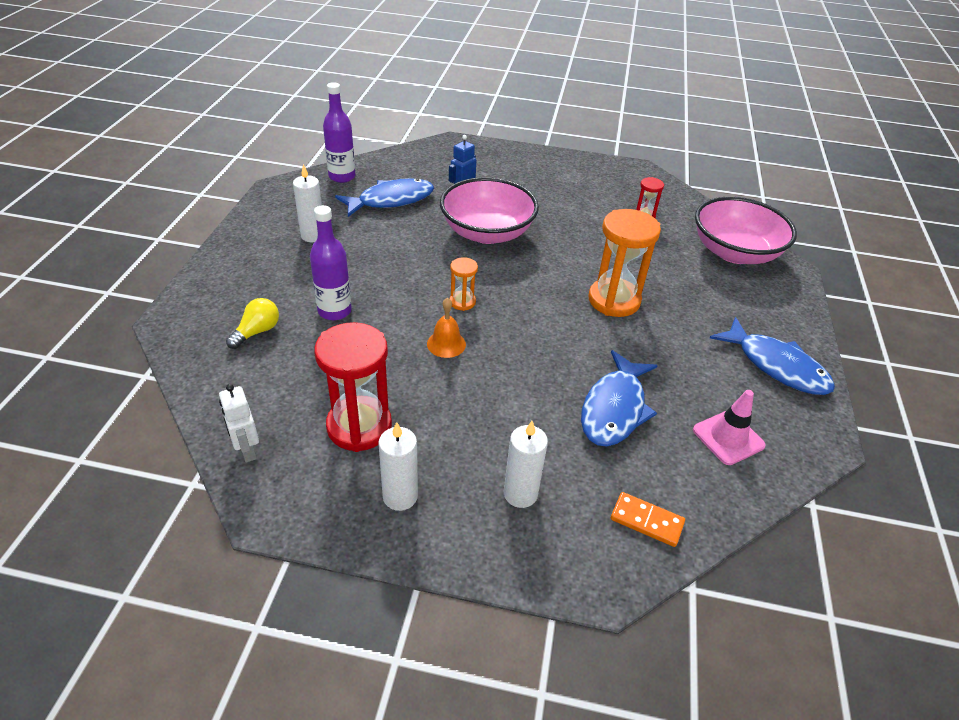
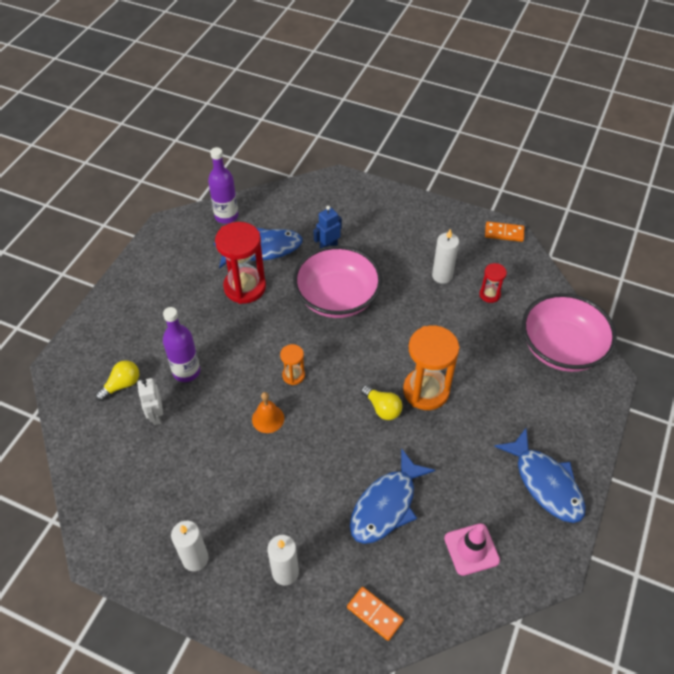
camera: 15 degrees right, 10 degrees up
white robot [219,384,259,462] -> white robot moved to [137,378,163,425]
white candle [293,164,322,242] -> white candle moved to [432,229,459,284]
red hourglass [314,322,392,452] -> red hourglass moved to [215,222,266,304]
none -> yellow light bulb [361,385,403,420]
none -> orange domino [485,222,524,242]

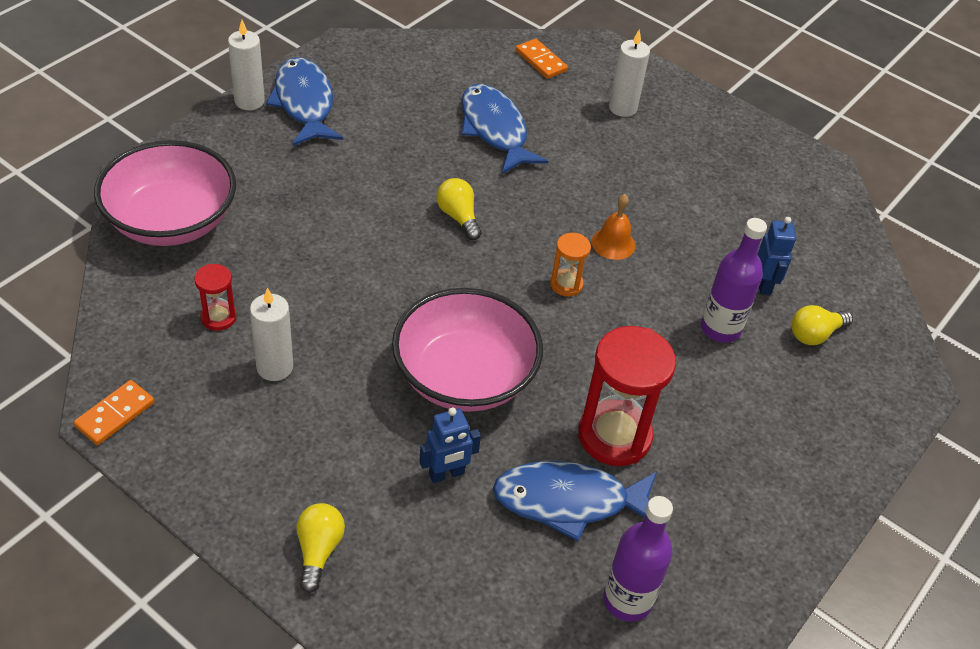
camera: 170 degrees left, 5 degrees down
white robot [137,378,163,425] -> blue robot [757,217,796,295]
white candle [171,521,209,571] -> white candle moved to [228,20,265,110]
blue fish [350,448,436,544] -> blue fish turned 75 degrees counterclockwise [461,84,548,174]
orange hourglass [403,326,459,410] -> none
pink traffic cone [444,523,500,576] -> none
orange domino [485,222,524,242] -> orange domino turned 75 degrees counterclockwise [74,380,154,445]
none -> yellow light bulb [297,503,345,593]

